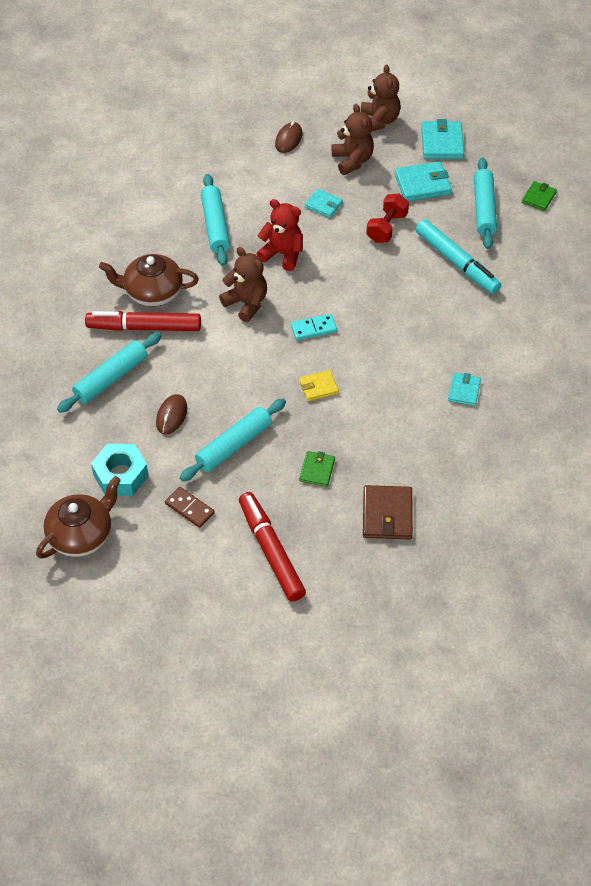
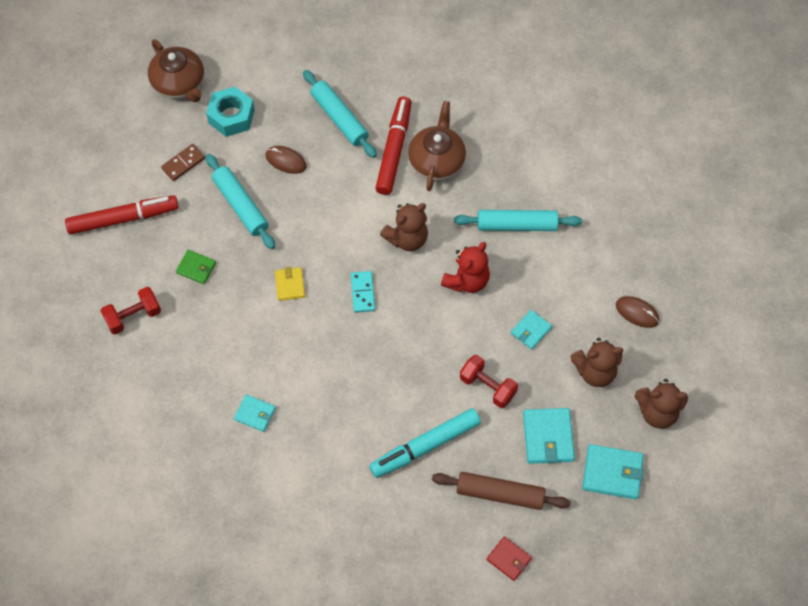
camera: 100 degrees right, 10 degrees up
brown wallet [363,485,413,539] -> red dumbbell [101,287,161,335]
turquoise rolling pin [474,158,497,249] -> brown rolling pin [432,472,571,510]
green wallet [522,181,557,211] -> red wallet [487,536,532,581]

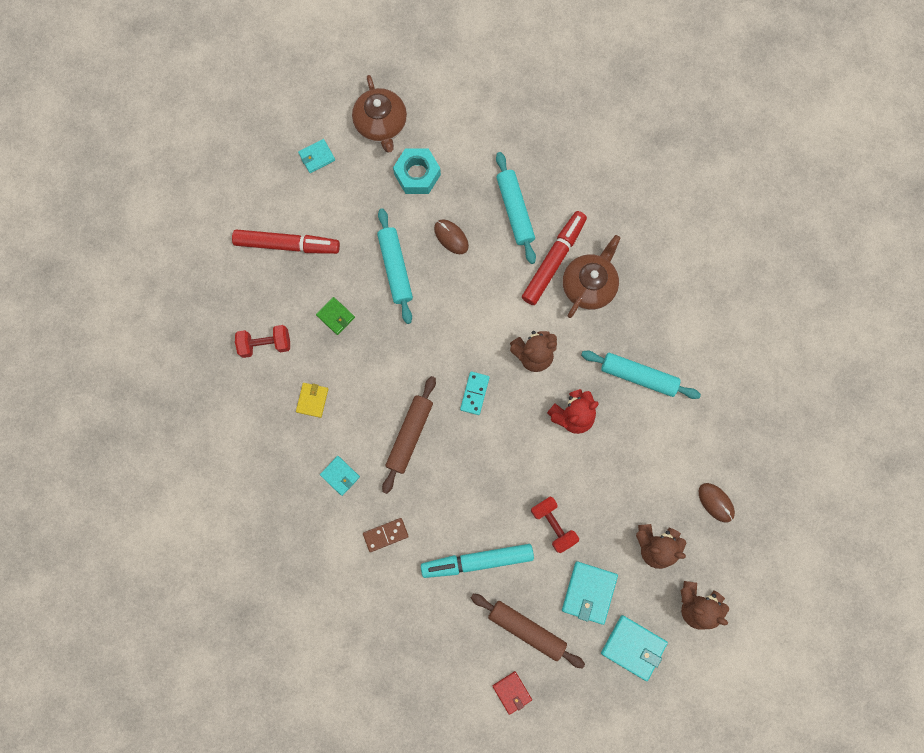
camera: 20 degrees right, 15 degrees up
brown domino [161,144,205,181] -> brown domino moved to [363,518,409,552]
yellow wallet [275,267,305,301] -> yellow wallet moved to [296,383,328,418]
turquoise wallet [511,310,552,350] -> turquoise wallet moved to [298,139,335,173]
none -> brown rolling pin [382,376,436,494]

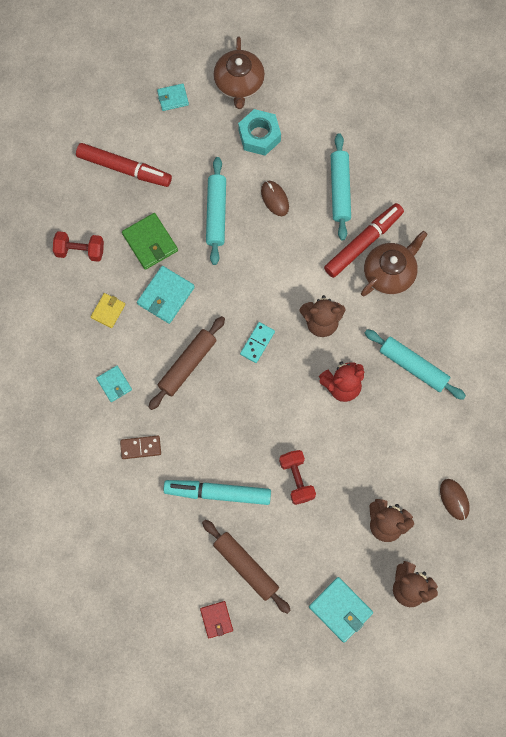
camera: 15 degrees right, 5 degrees down
green wallet [316,297,355,335] -> green wallet [122,213,178,270], size x1.62
turquoise wallet [562,561,618,625] -> turquoise wallet moved to [137,266,195,324]

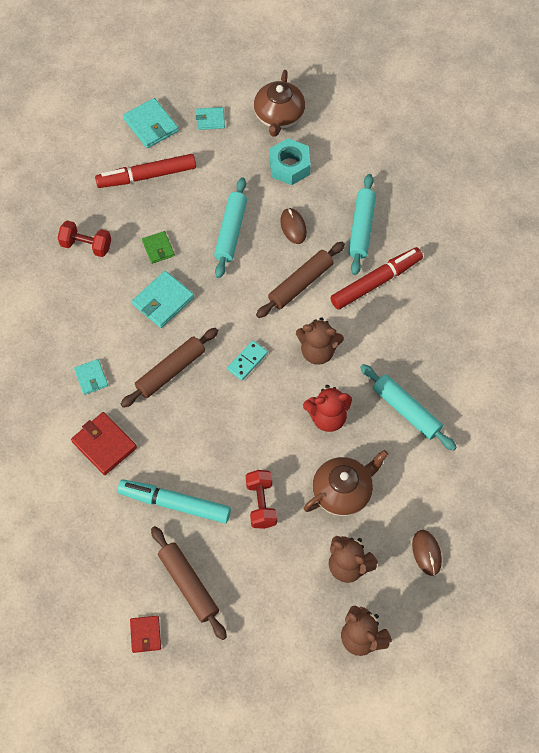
camera: 10 degrees right, 10 degrees down
red marker [76,143,172,187] -> red marker turned 135 degrees clockwise [95,154,196,188]
yellow wallet [91,293,125,328] -> none
brown domino [120,436,161,459] -> red wallet [71,412,137,475]
green wallet [122,213,178,270] -> green wallet [142,231,175,264], size x0.62
turquoise wallet [309,577,373,643] -> turquoise wallet moved to [123,98,179,148]
brown teapot [361,231,428,296] -> brown teapot moved to [304,450,389,516]
none -> brown rolling pin [256,242,345,318]

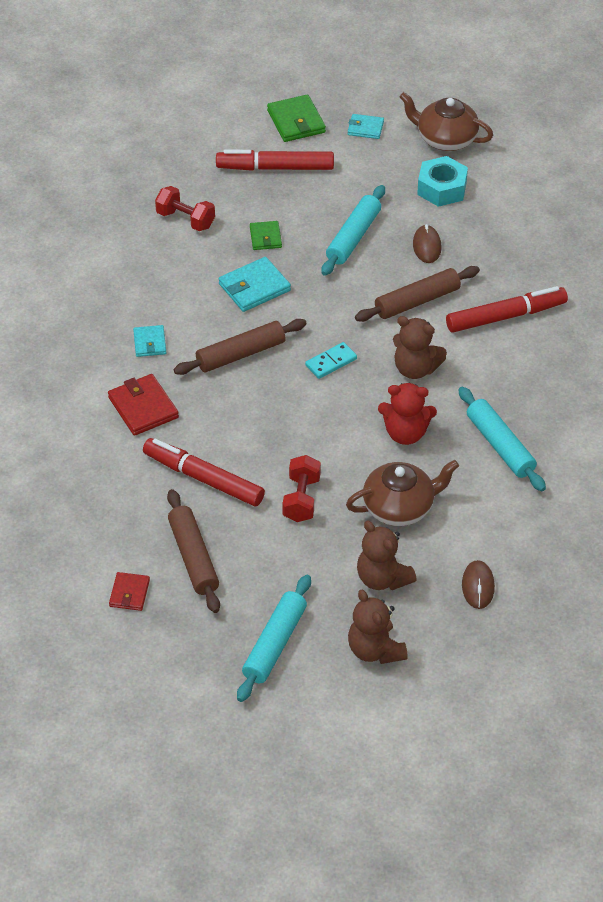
camera: 15 degrees right, 15 degrees down
turquoise marker [117,479,231,523] -> red marker [143,438,265,507]
turquoise wallet [123,98,179,148] -> green wallet [267,94,326,142]
brown teapot [254,70,305,137] -> brown teapot turned 90 degrees clockwise [399,92,493,151]
turquoise rolling pin [348,174,376,275] -> turquoise rolling pin moved to [237,575,311,702]

